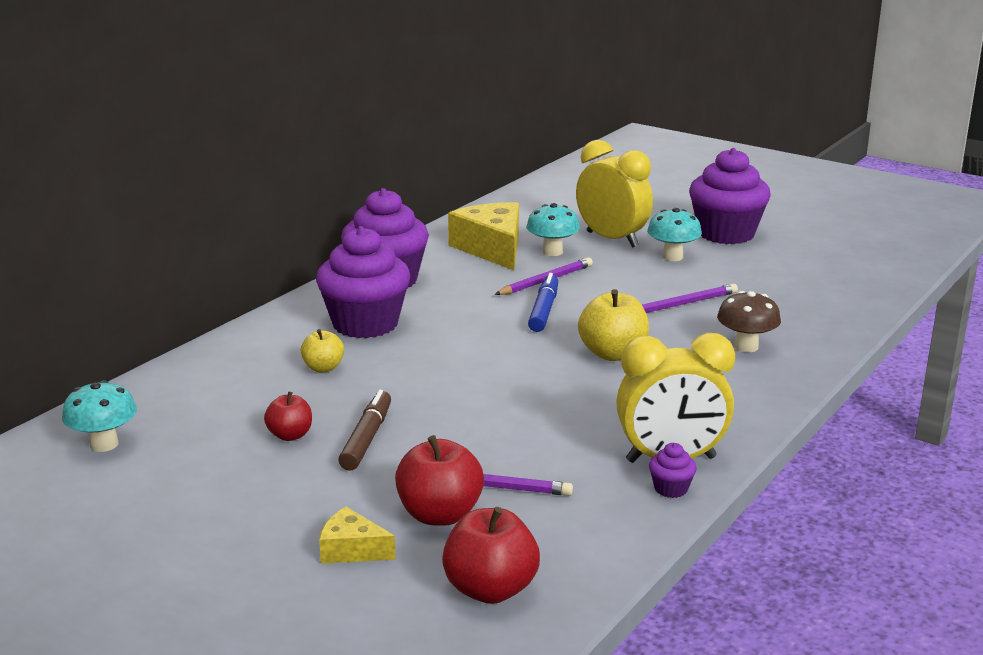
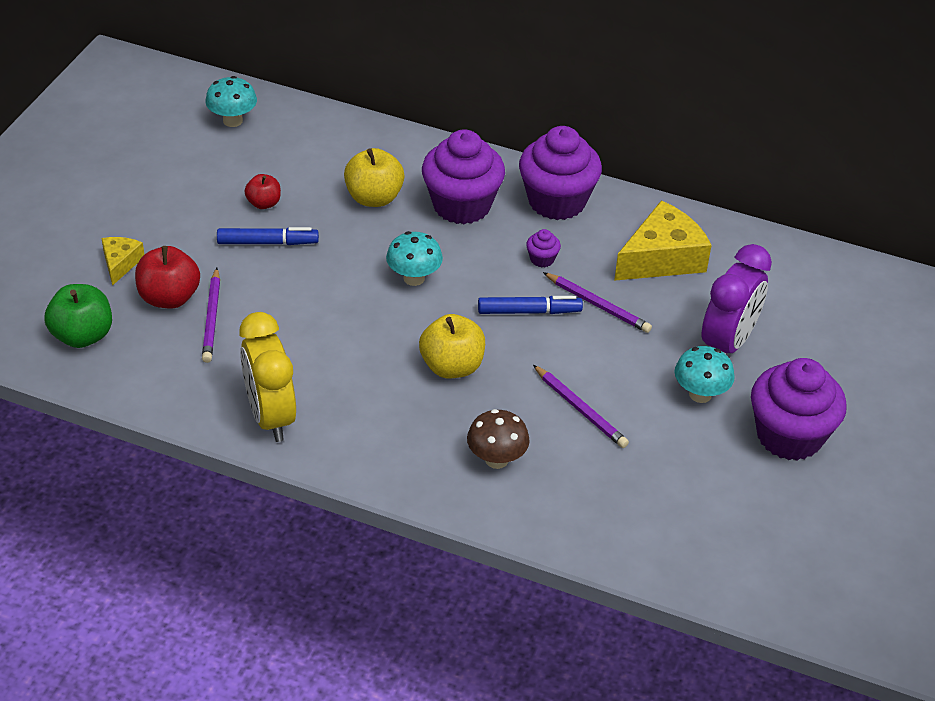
camera: 75 degrees right, 20 degrees up
yellow apple [301,329,344,372] -> yellow apple [344,148,404,207], size x1.67
brown marker [338,390,391,471] -> blue marker [217,227,319,245]
red apple [442,507,540,604] -> green apple [44,284,112,348]
turquoise mushroom [526,203,580,256] -> turquoise mushroom moved to [386,231,443,286]
yellow clock [576,140,653,248] -> purple clock [702,244,772,353]
purple cupcake [649,443,697,498] -> purple cupcake moved to [526,229,561,267]

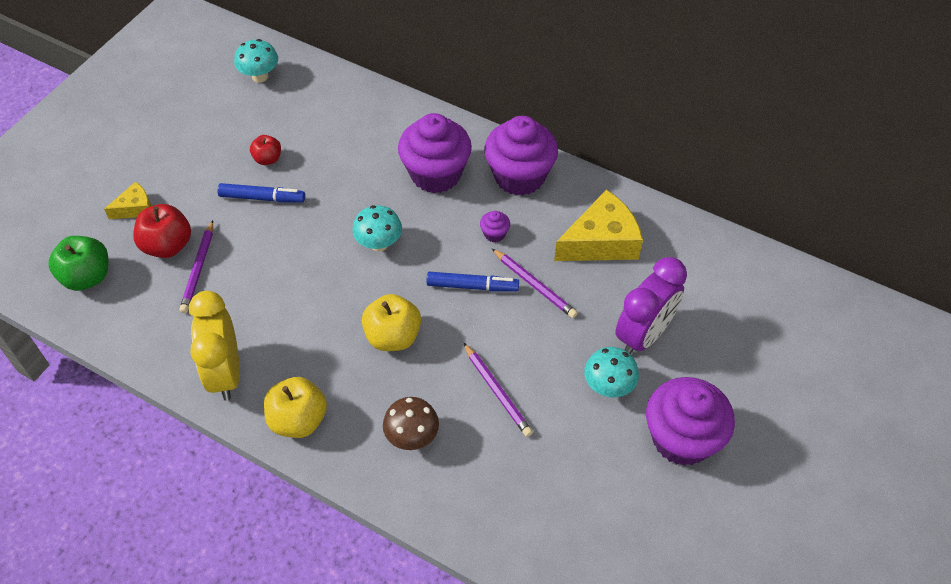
camera: 10 degrees right, 10 degrees up
yellow cheese [101,237,145,286] -> yellow cheese turned 45 degrees clockwise [104,182,151,219]
yellow apple [344,148,404,207] -> yellow apple moved to [264,377,327,438]

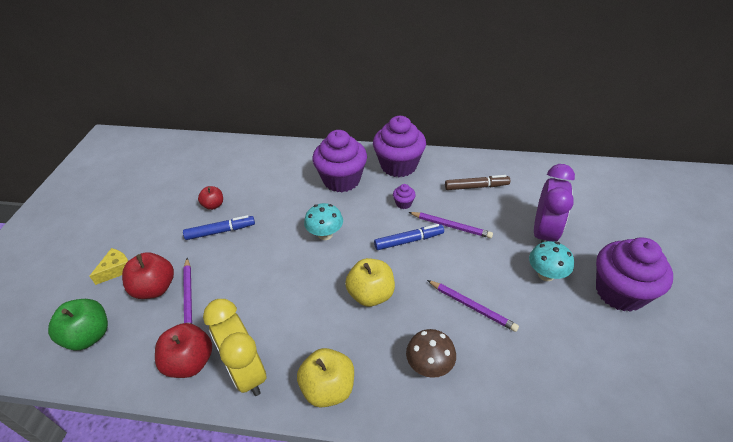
camera: 20 degrees left, 10 degrees down
turquoise mushroom [234,39,278,83] -> none
yellow cheese [554,190,643,261] -> brown marker [445,175,510,190]
none -> red apple [155,323,212,378]

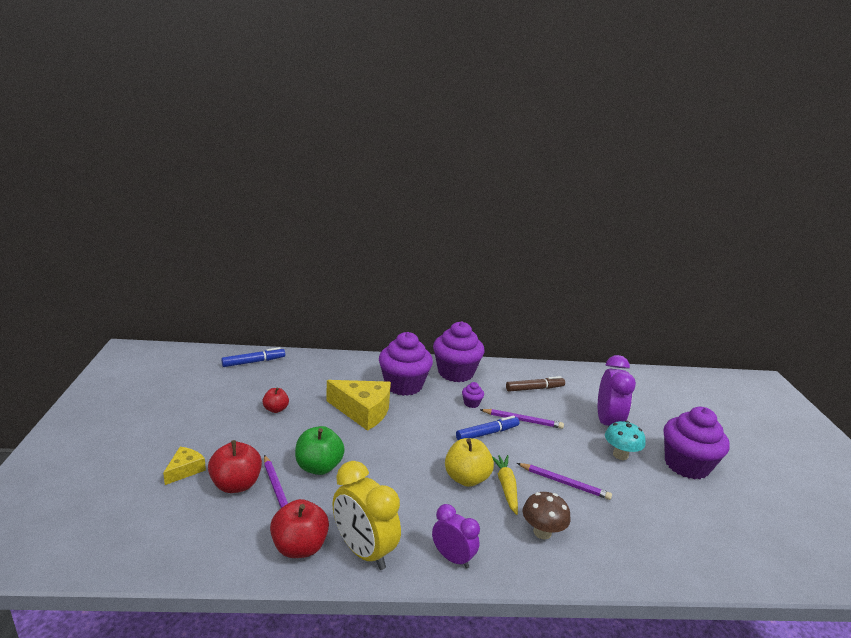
camera: 15 degrees left, 20 degrees down
green apple [48,299,108,351] -> green apple moved to [295,426,345,475]
blue marker [183,215,255,240] -> blue marker moved to [221,347,285,367]
yellow apple [297,348,354,407] -> purple clock [432,504,480,569]
turquoise mushroom [304,203,343,240] -> none
none -> yellow cheese [326,380,391,431]
none -> yellow carrot [492,455,518,515]

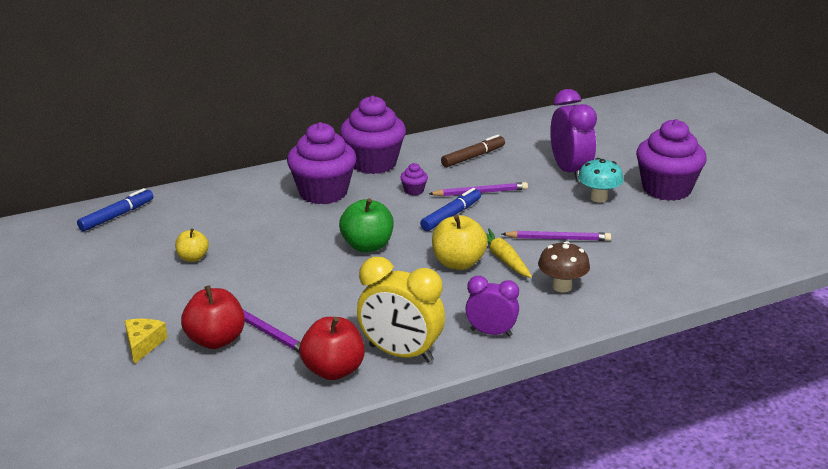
camera: 20 degrees left, 5 degrees up
red apple [263,387,289,413] -> yellow apple [175,228,209,262]
green apple [295,426,345,475] -> green apple moved to [339,198,394,252]
yellow cheese [326,380,391,431] -> none

